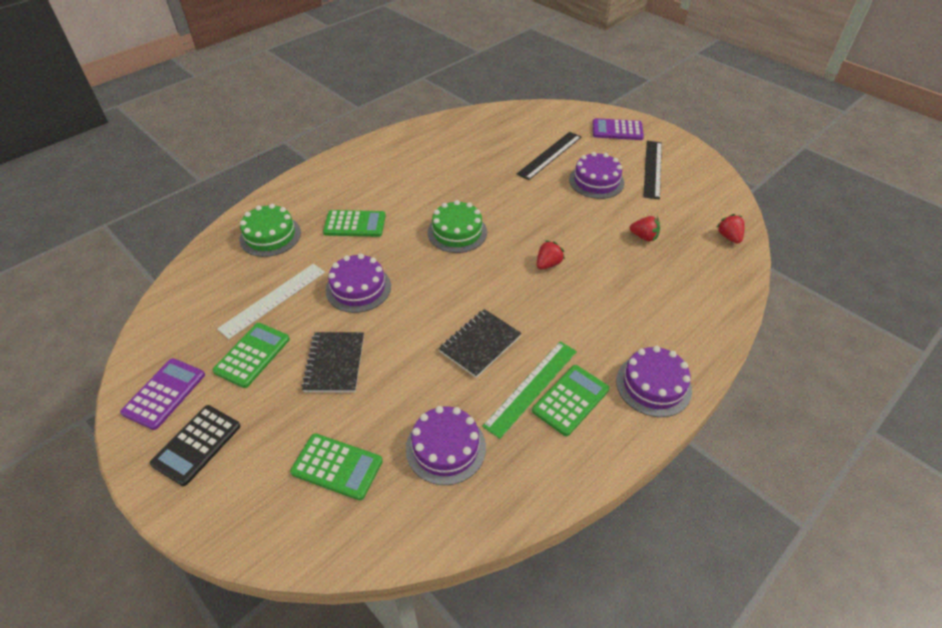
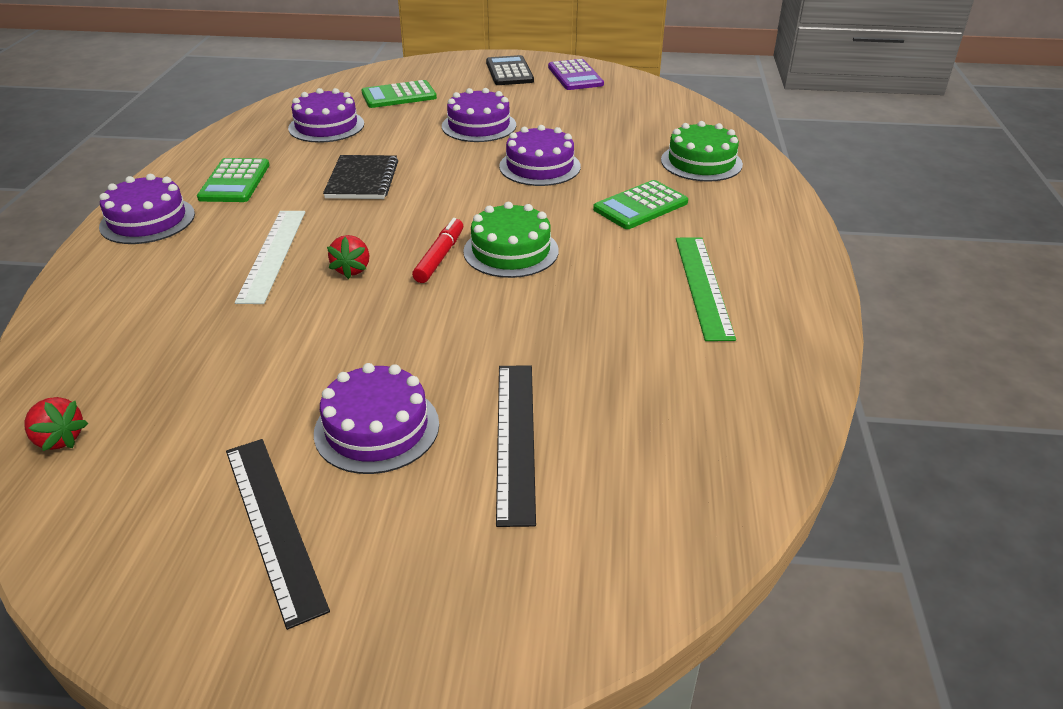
camera: 140 degrees right, 10 degrees down
green calculator [212,323,290,388] -> none
white ruler [217,264,325,339] -> white ruler moved to [235,211,305,304]
black notebook [301,332,364,393] -> purple cake [442,88,516,142]
green ruler [482,341,577,439] -> green ruler moved to [676,237,736,341]
purple calculator [593,118,644,140] -> none
red strawberry [630,216,660,241] -> none
none -> red marker [412,218,463,283]

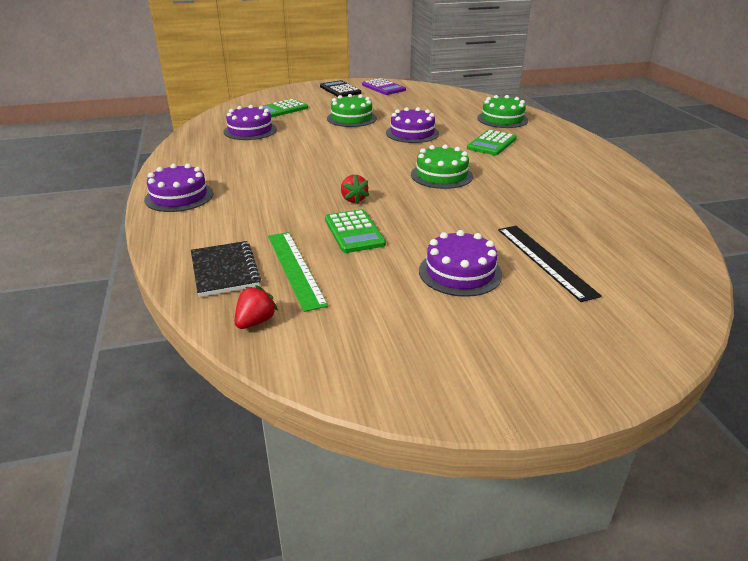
camera: 20 degrees left, 5 degrees down
red strawberry [25,397,88,451] -> red strawberry turned 75 degrees counterclockwise [234,285,278,329]
green calculator [197,158,269,202] -> green calculator moved to [325,209,386,253]
black ruler [226,439,330,630] -> none
white ruler [235,211,305,304] -> none
black notebook [323,155,398,199] -> black notebook moved to [191,241,261,297]
red marker [412,218,463,283] -> none
purple cake [442,88,516,142] -> green cake [327,94,377,127]
green ruler [676,237,736,341] -> green ruler moved to [268,232,328,312]

